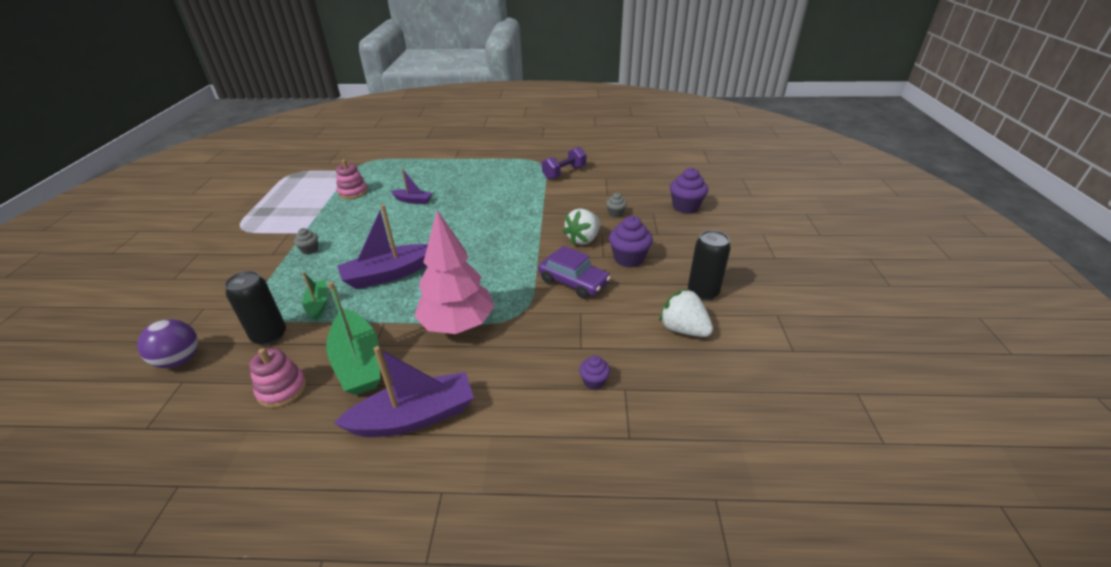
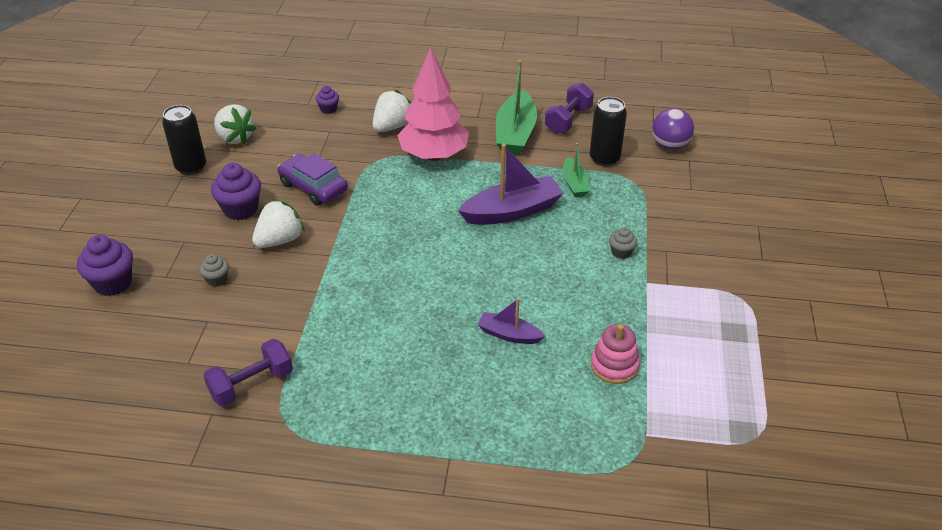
camera: 175 degrees left, 5 degrees up
pink stacking toy [249,348,306,408] -> purple dumbbell [545,83,594,134]
green boat [326,282,381,395] -> green boat turned 150 degrees counterclockwise [496,60,537,155]
purple boat [333,346,474,437] -> none
none -> white strawberry [373,89,411,132]

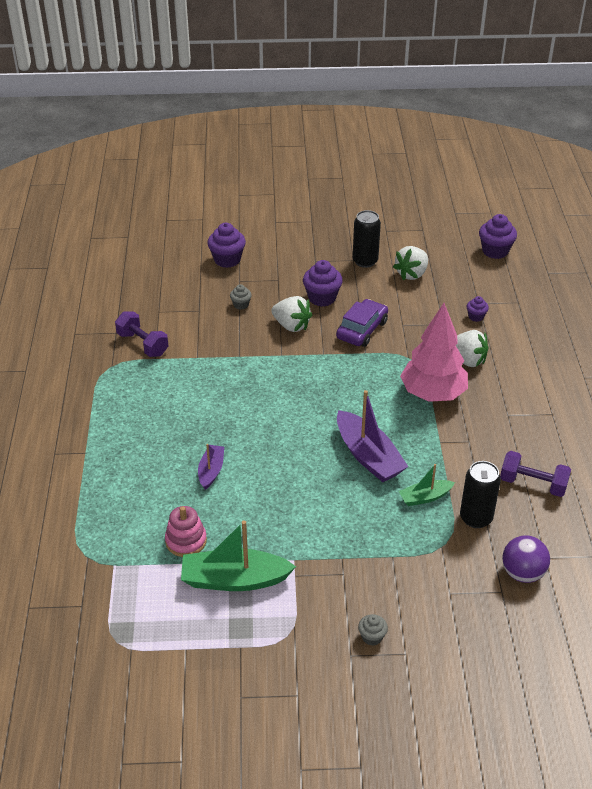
camera: 80 degrees right, 0 degrees up
green boat [496,60,537,155] -> green boat moved to [181,520,296,591]
grey cupcake [609,227,637,259] -> grey cupcake moved to [358,614,388,646]
none -> purple cupcake [479,214,517,259]

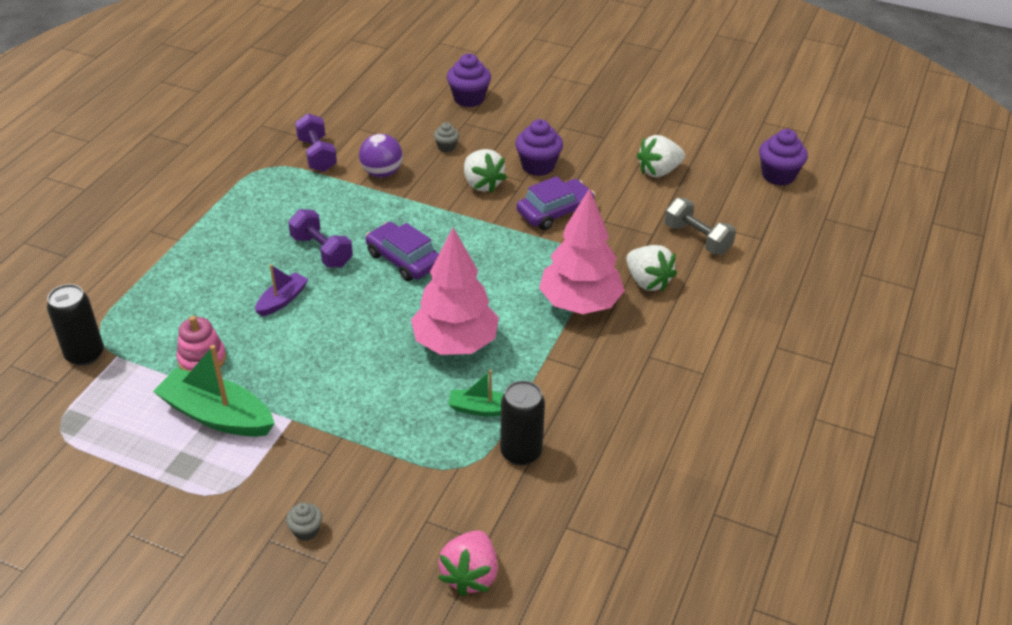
camera: 25 degrees right, 0 degrees up
purple boat [337,390,408,482] -> pink tree [411,227,499,355]
black can [353,210,381,268] -> black can moved to [47,284,104,366]
purple cupcake [467,296,489,322] -> grey dumbbell [665,198,736,254]
purple dumbbell [500,451,571,497] -> purple dumbbell moved to [288,209,353,267]
purple ball [502,535,550,583] -> purple ball moved to [359,134,403,178]
none -> purple car [366,222,439,281]
none -> pink strawberry [438,530,498,596]

